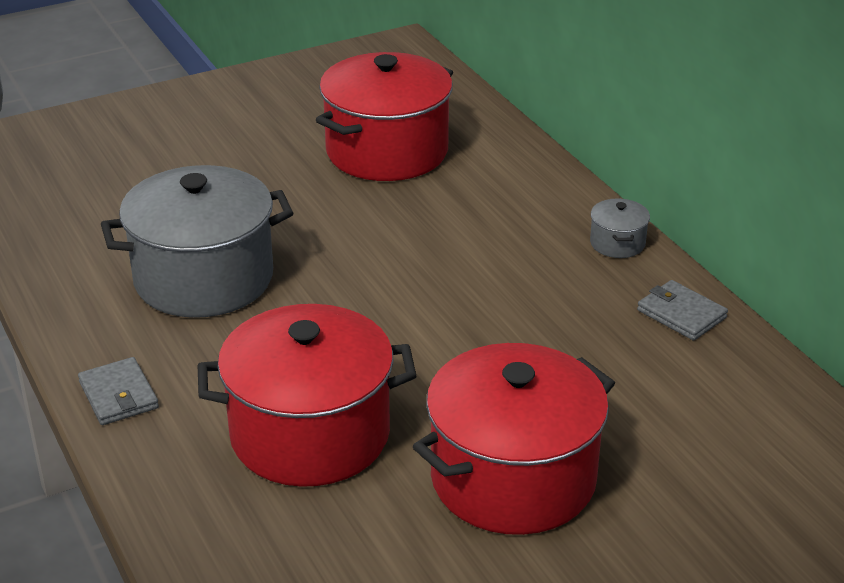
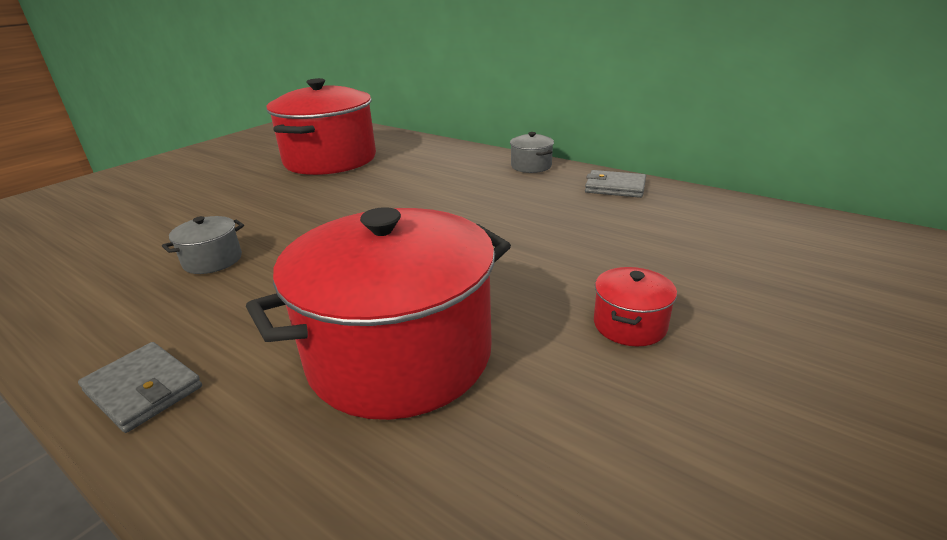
camera: 25 degrees left, 5 degrees down
grey pot [101,165,293,318] -> grey pot [162,216,244,274], size x0.41
red pot [413,343,615,535] -> red pot [594,267,677,346], size x0.41

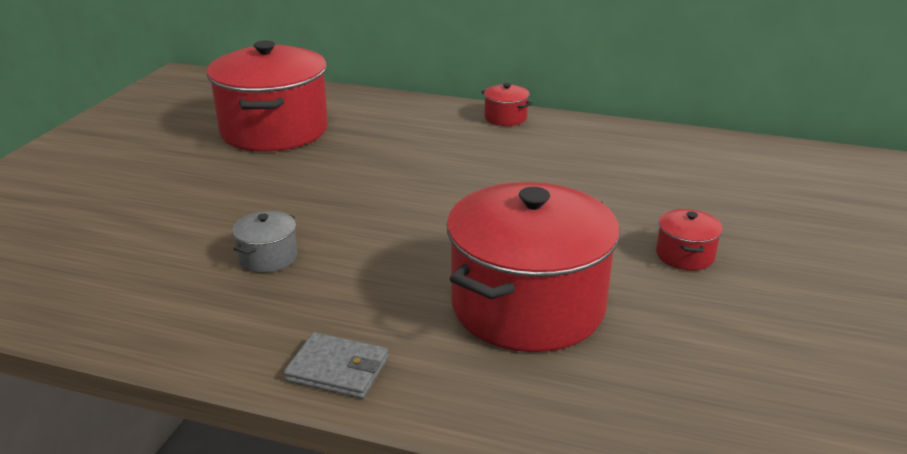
camera: 20 degrees left, 0 degrees up
grey pot [510,132,554,173] -> red pot [482,83,532,126]
grey wallet [585,170,646,198] -> none

